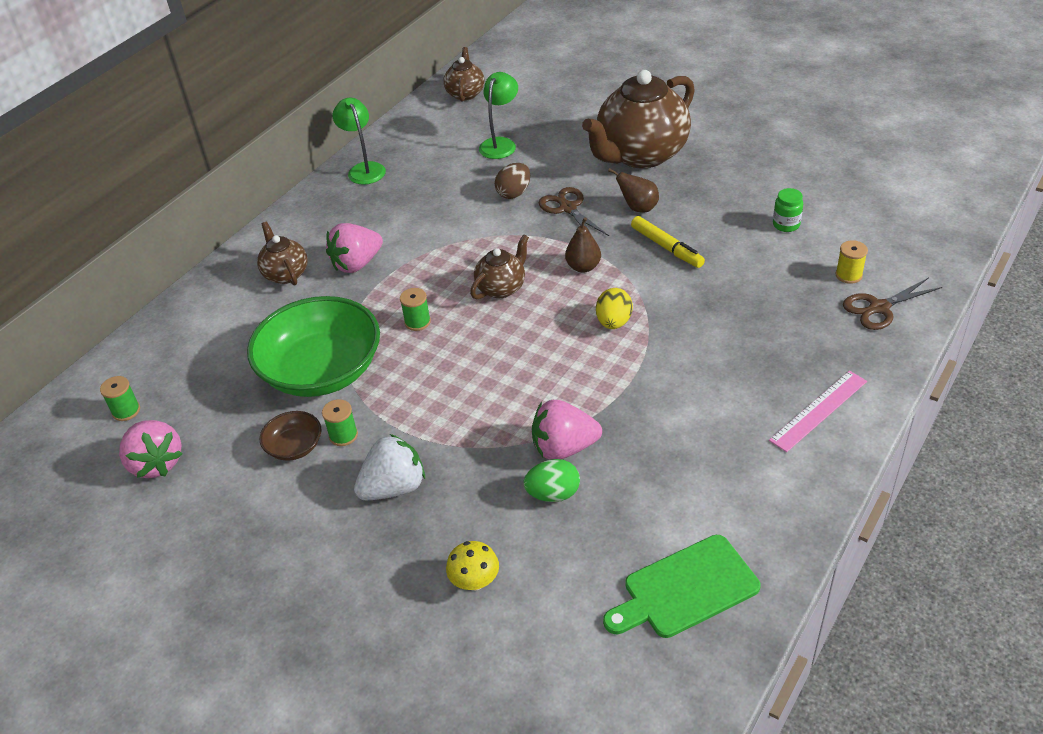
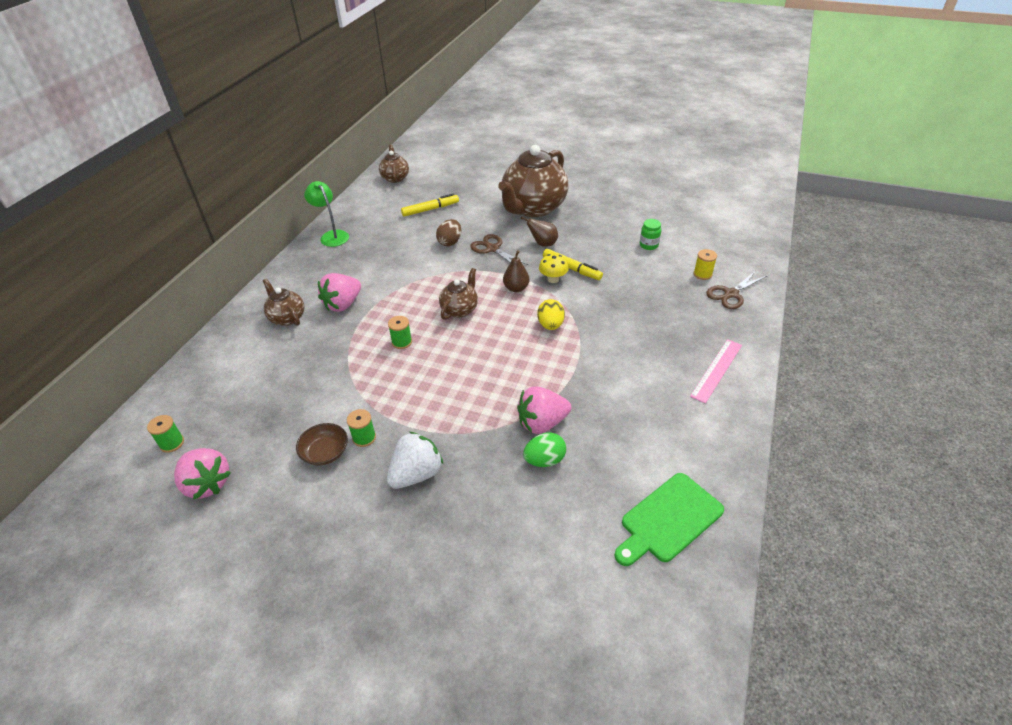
camera: 15 degrees left, 0 degrees up
green bowl [247,296,380,397] -> none
yellow mushroom [446,541,499,591] -> yellow mushroom moved to [539,254,569,283]
green lamp [479,72,518,159] -> yellow marker [401,194,459,217]

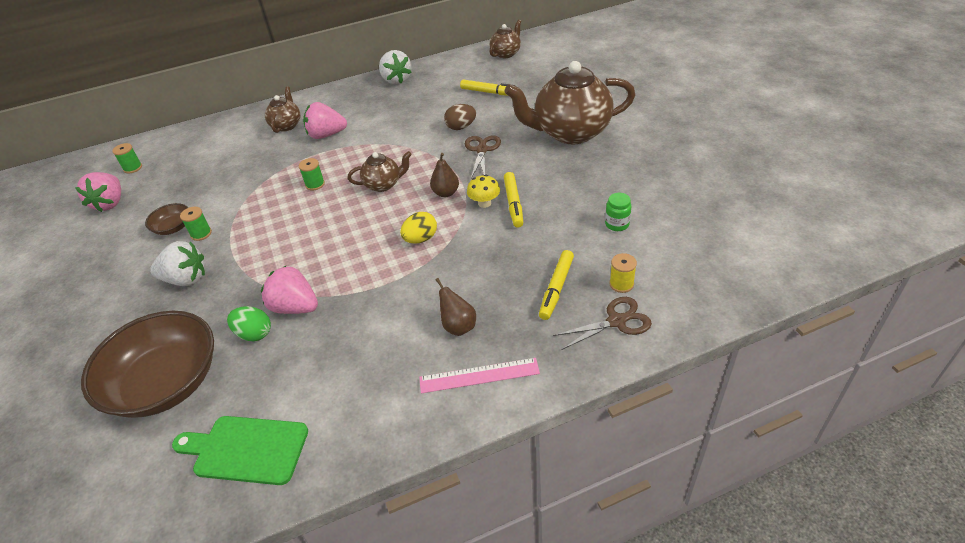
camera: 50 degrees right, 0 degrees up
green lamp [304,181,349,247] -> white strawberry [379,50,412,84]
brown pear [521,216,558,247] -> brown pear moved to [435,278,476,336]
brown scissors [706,271,768,309] -> brown scissors turned 150 degrees clockwise [553,297,652,350]
none -> brown bowl [81,311,214,418]
none -> yellow marker [539,250,574,320]

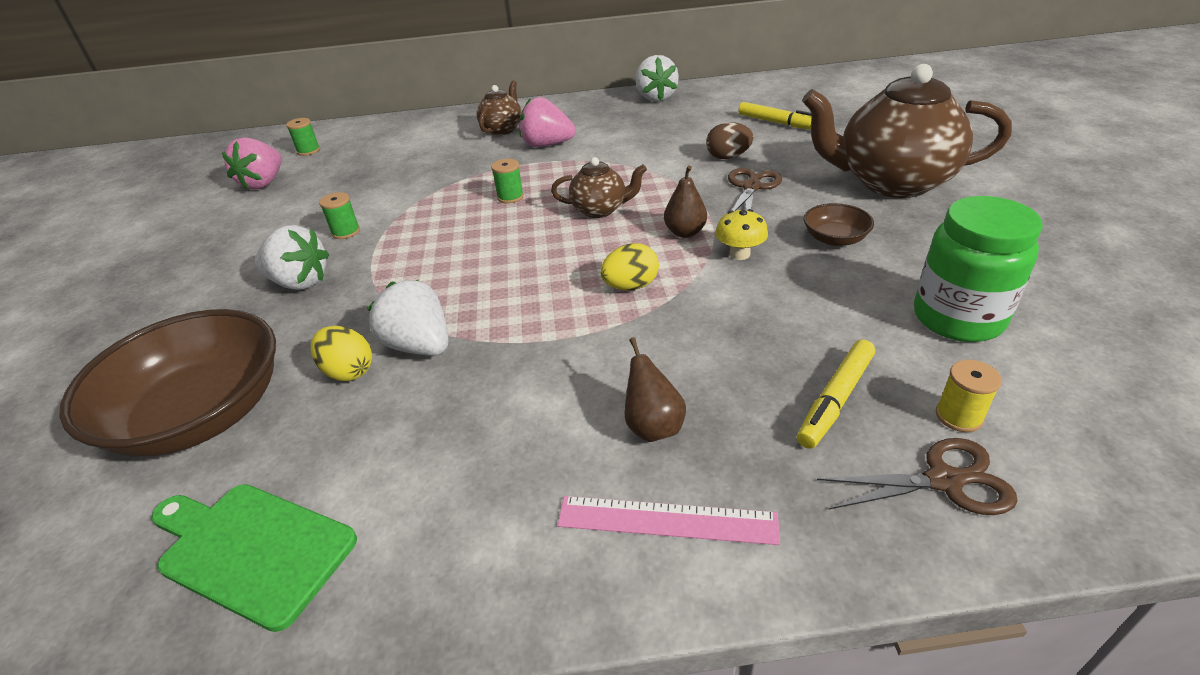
camera: 15 degrees right, 5 degrees down
brown bowl [145,203,188,235] -> brown bowl moved to [804,203,874,246]
green egg [227,306,271,341] -> yellow egg [311,326,372,381]
pink strawberry [261,266,318,314] -> white strawberry [367,280,449,356]
brown teapot [489,19,521,58] -> none
yellow marker [504,172,523,228] -> none
green jar [605,193,632,231] -> green jar [914,196,1043,342], size x2.11

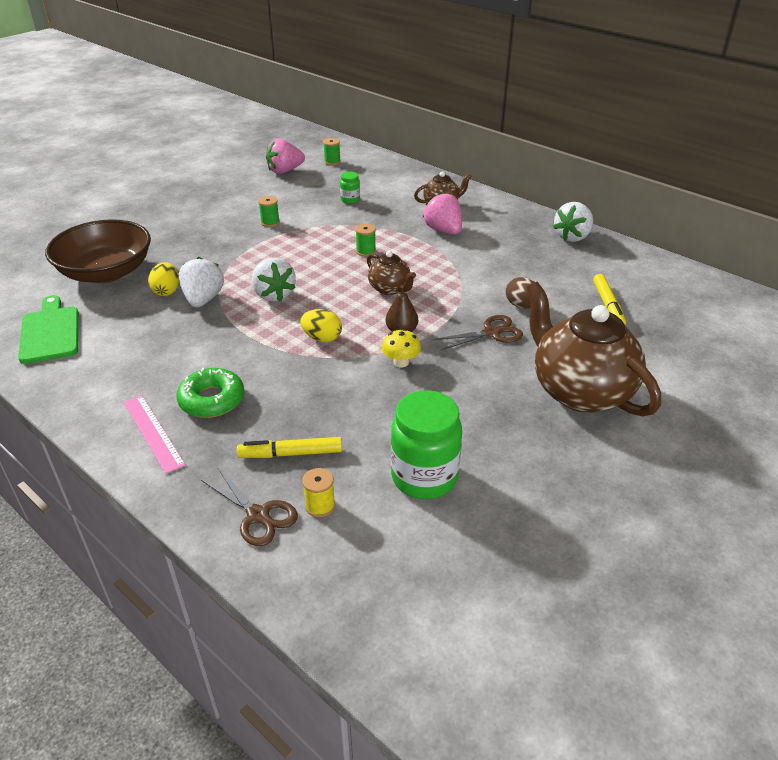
camera: 45 degrees right, 0 degrees up
white strawberry [255,225,329,290] -> white strawberry moved to [252,258,296,302]
brown pear [625,337,686,442] -> green donut [176,368,244,418]
brown bowl [804,203,874,246] -> none
none -> green jar [340,172,360,204]

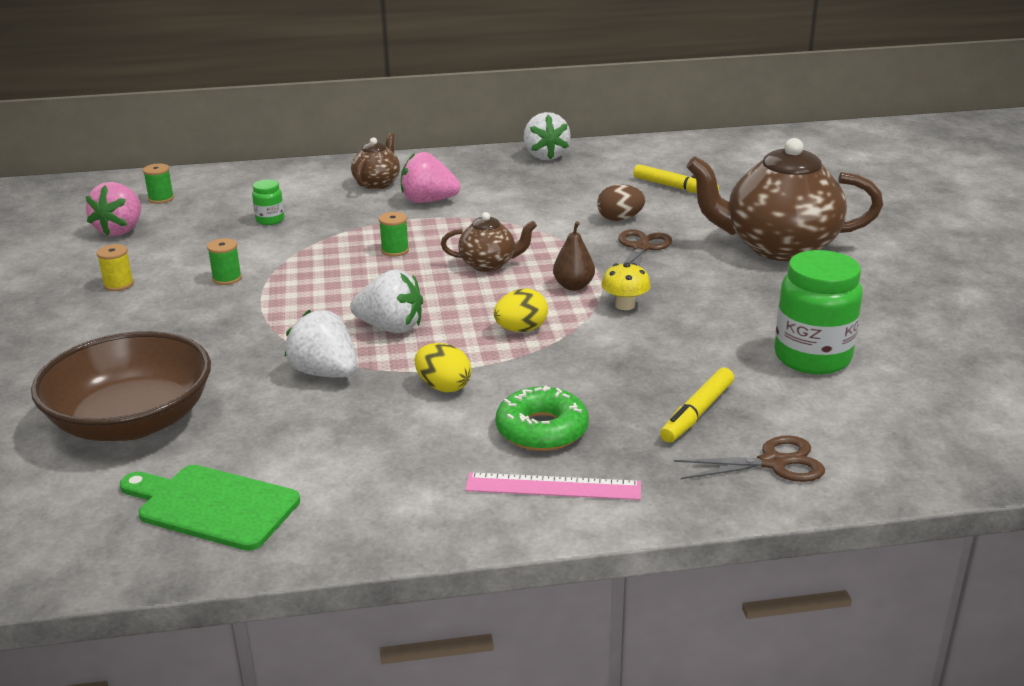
camera: 50 degrees left, 10 degrees down
yellow egg [148,262,179,296] -> yellow egg moved to [415,343,471,392]
yellow spool [302,468,335,517] -> yellow spool moved to [97,244,134,291]

